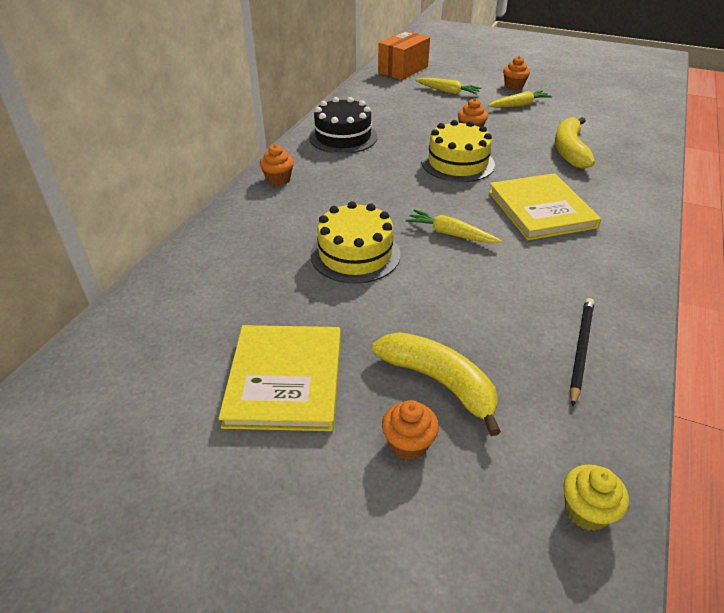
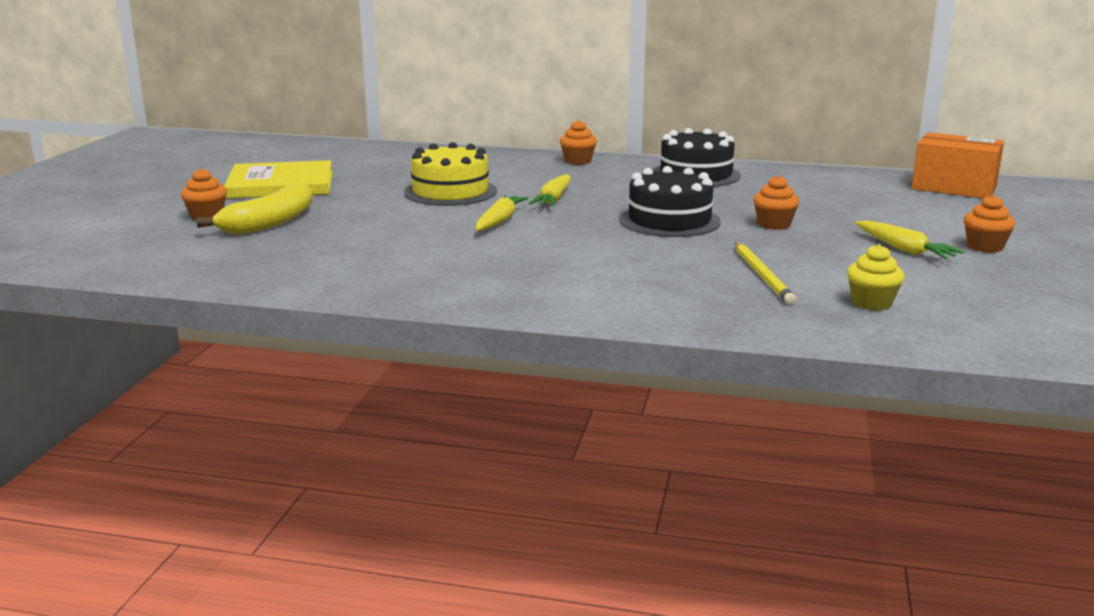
camera: 80 degrees right, 20 degrees down
yellow carrot [415,78,481,95] -> yellow carrot moved to [529,174,571,206]
yellow cake [421,120,495,182] -> black cake [619,166,721,237]
yellow book [488,173,601,240] -> none
yellow banana [555,117,595,169] -> yellow pencil [735,242,796,305]
yellow cupcake [563,465,629,531] -> yellow cupcake moved to [847,244,905,311]
black pencil [570,298,594,406] -> none

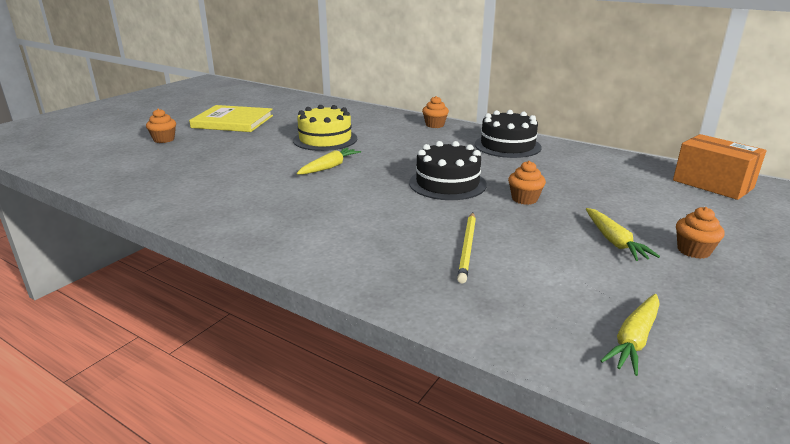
camera: 20 degrees right, 5 degrees up
yellow banana [196,182,313,235] -> none
yellow carrot [529,174,571,206] -> yellow carrot moved to [600,294,660,376]
yellow cupcake [847,244,905,311] -> none

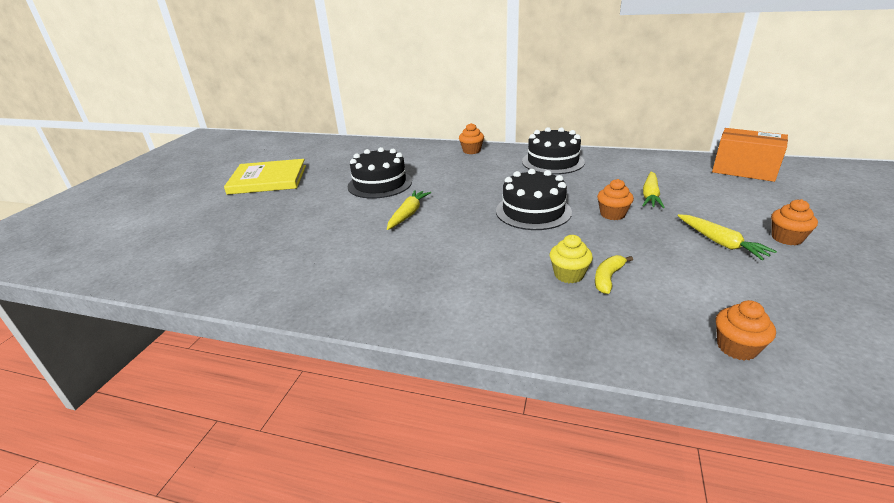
camera: 15 degrees left, 5 degrees up
orange cupcake [146,109,176,143] -> orange cupcake moved to [716,300,776,361]
yellow cake [293,105,357,151] -> black cake [347,147,412,199]
yellow pencil [457,213,476,284] -> yellow banana [595,255,633,294]
yellow carrot [600,294,660,376] -> yellow carrot moved to [642,171,665,208]
none -> yellow cupcake [550,235,593,283]

